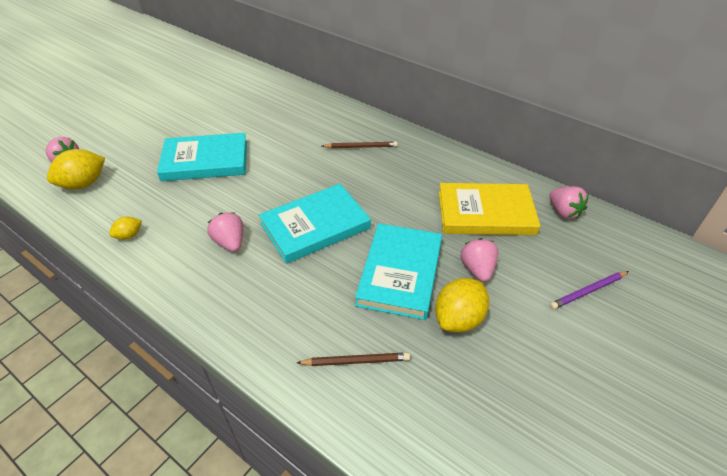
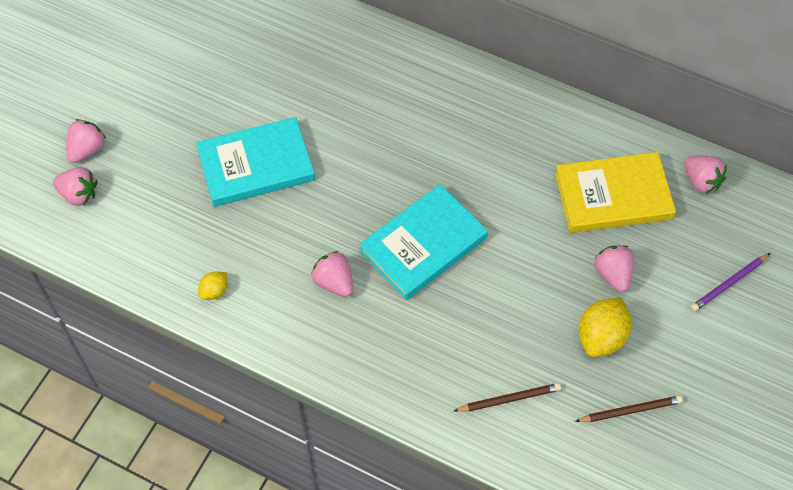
camera: 10 degrees left, 15 degrees up
yellow lemon [47,149,105,189] -> none
brown pencil [322,141,398,148] -> brown pencil moved to [575,395,683,422]
turquoise book [355,223,442,320] -> none
none -> pink strawberry [66,119,106,163]

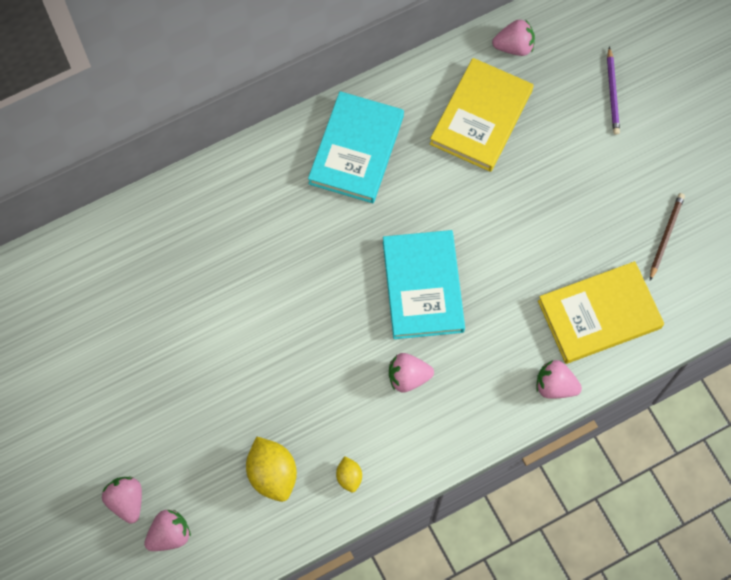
camera: 55 degrees left, 10 degrees up
turquoise book [196,117,315,207] -> turquoise book moved to [308,91,404,203]
brown pencil [454,383,561,412] -> yellow book [538,261,664,364]
yellow lemon [579,297,632,357] -> yellow lemon moved to [246,437,297,502]
pink strawberry [594,245,634,292] -> pink strawberry moved to [536,360,582,399]

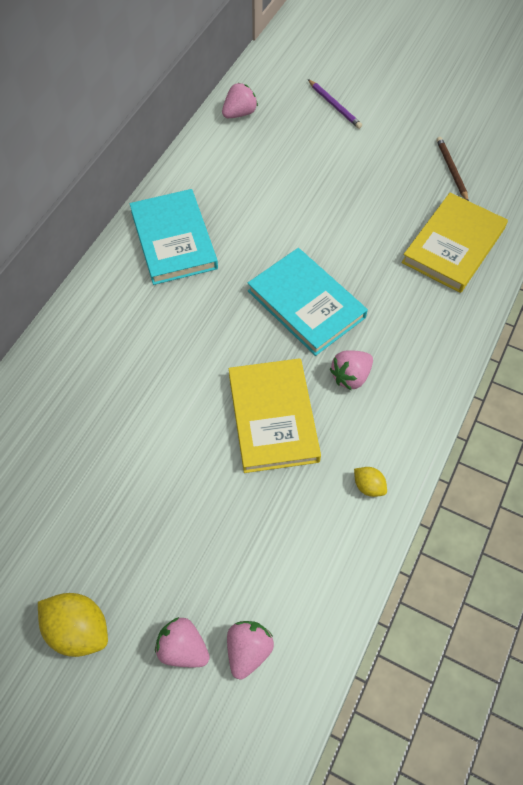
camera: 35 degrees left, 10 degrees down
yellow lemon [246,437,297,502] -> yellow lemon moved to [38,593,108,657]
yellow book [430,58,534,172] -> yellow book moved to [229,358,321,473]
pink strawberry [536,360,582,399] -> none

